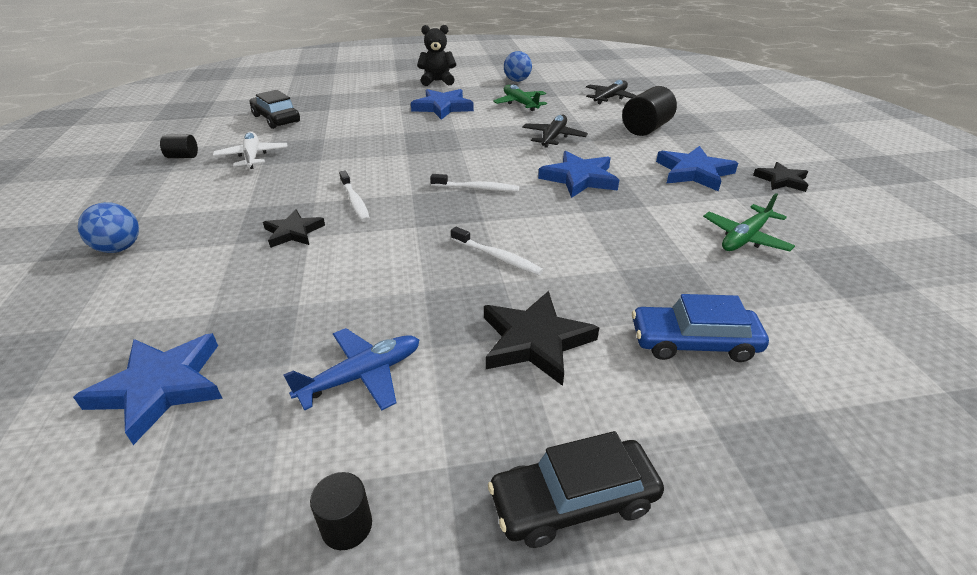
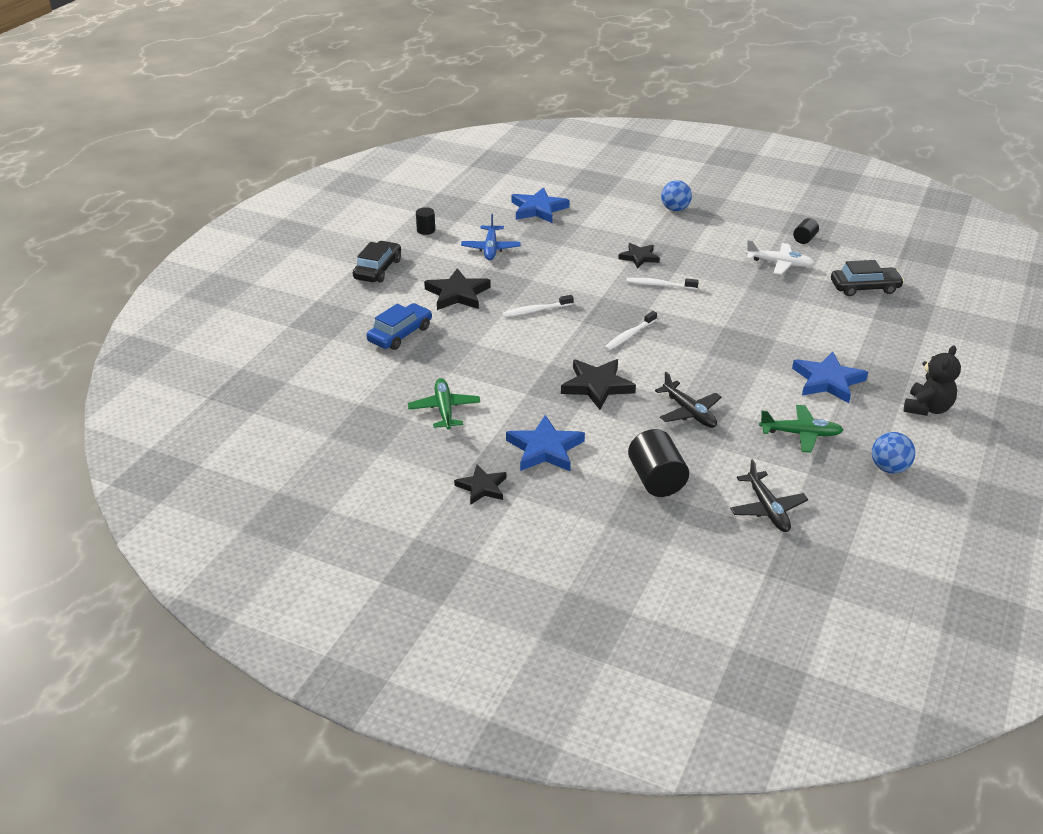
camera: 125 degrees right, 0 degrees up
blue star [538,151,619,198] -> black star [561,359,636,410]

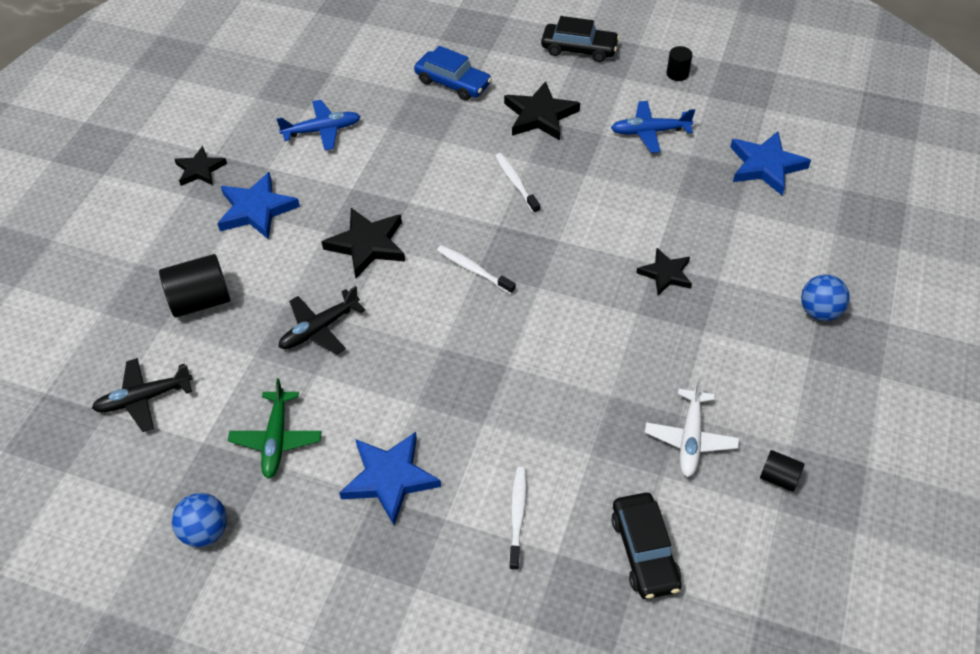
camera: 85 degrees right, 15 degrees up
green plane [408,378,480,430] -> blue plane [276,100,361,151]
white toothbrush [626,278,699,289] -> white toothbrush moved to [509,467,527,571]
black teddy bear [904,345,961,416] -> none

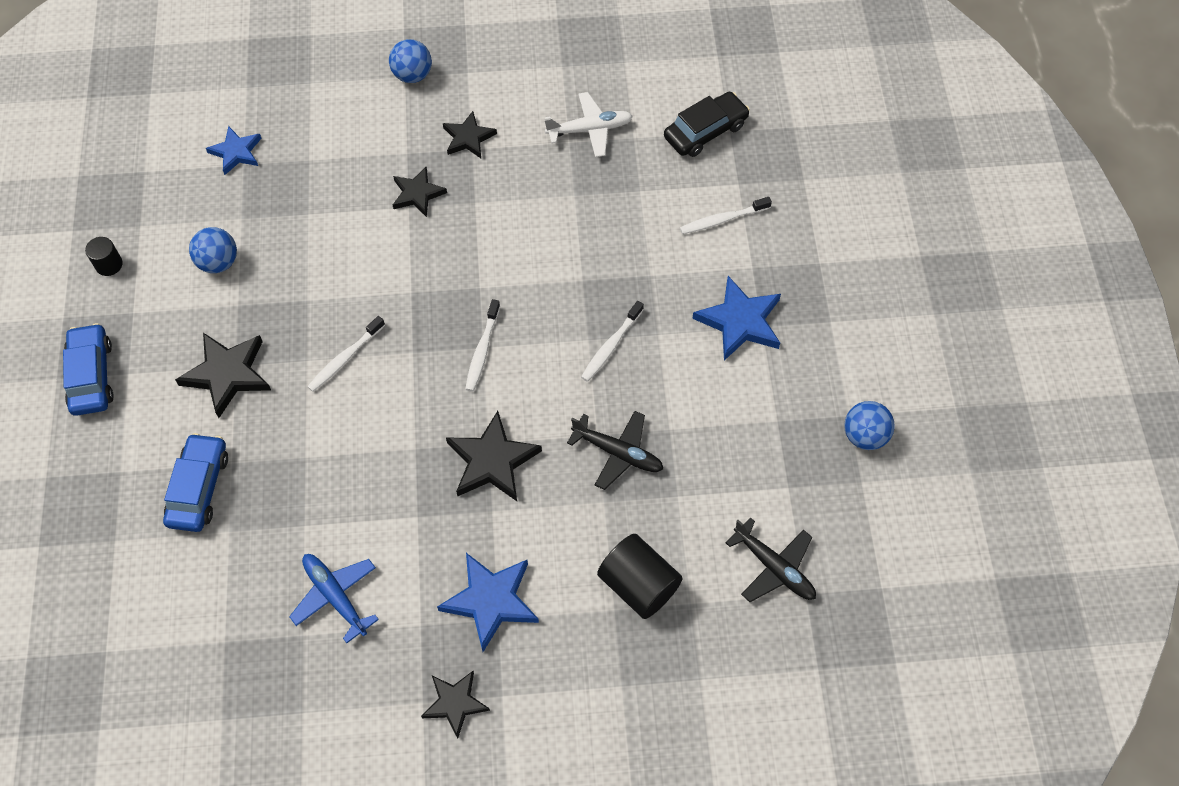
camera: 115 degrees left, 10 degrees up
green plane [228,378,322,479] -> none
black car [541,16,620,62] -> blue car [63,323,114,416]
blue plane [611,101,695,153] -> blue ball [189,227,237,273]
blue star [730,131,811,195] -> blue star [206,126,262,175], size x0.65
black cylinder [760,450,805,492] -> none
none -> black star [443,111,497,158]
none -> white toothbrush [581,301,644,382]

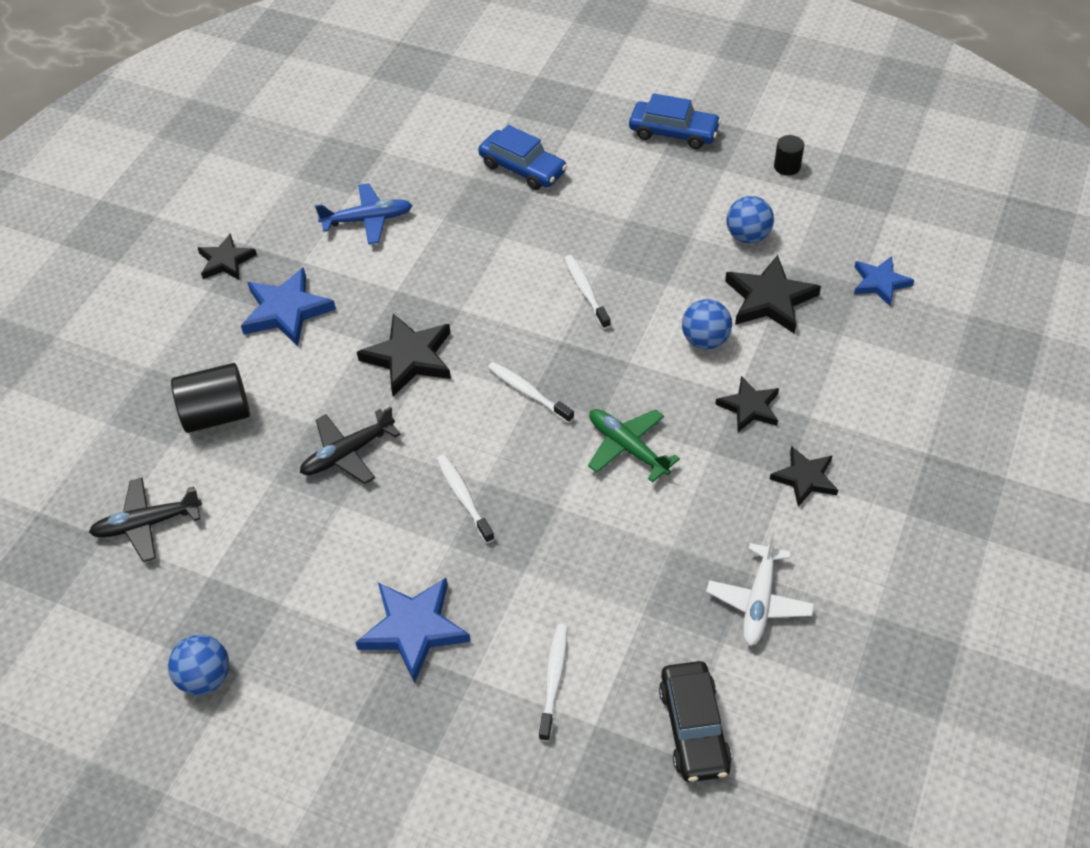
camera: 120 degrees right, 10 degrees down
black star [175,333,271,418] -> black star moved to [725,255,821,334]
blue ball [389,39,432,83] -> blue ball moved to [682,299,732,349]
none -> green plane [588,409,680,482]

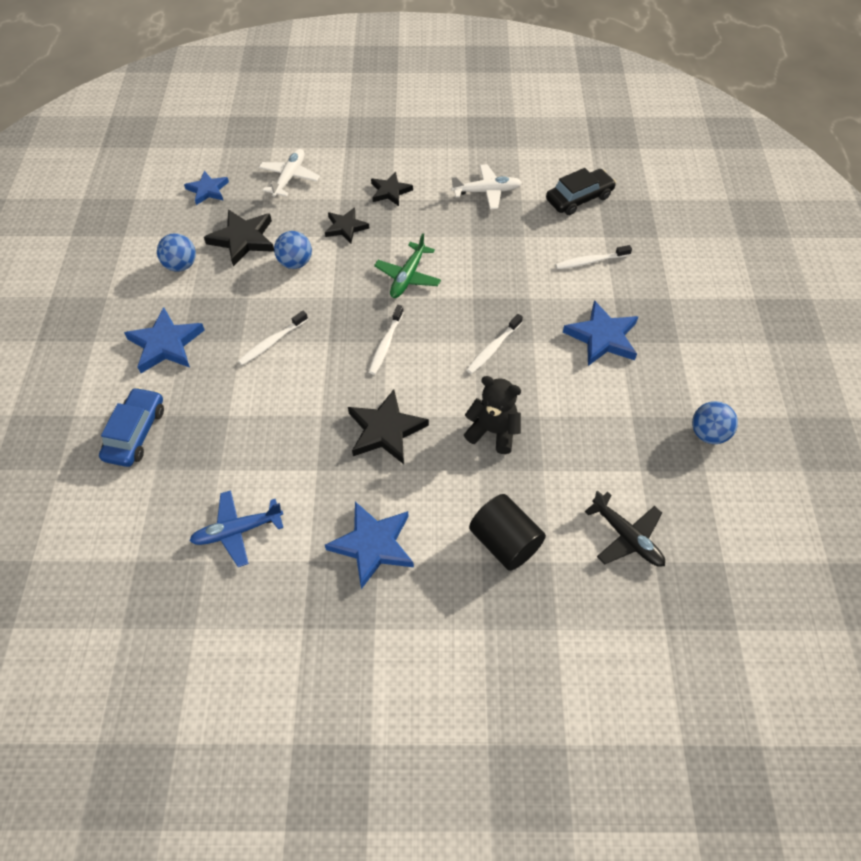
camera: 115 degrees left, 5 degrees up
black star [198,233,257,280] -> none
black plane [300,406,400,484] -> black teddy bear [464,376,521,454]
blue plane [315,183,412,244] -> blue plane turned 75 degrees counterclockwise [189,490,283,567]
blue car [629,93,721,149] -> none
black cylinder [774,135,804,176] -> none
none -> blue star [124,307,205,373]
none -> white plane [259,149,320,197]

